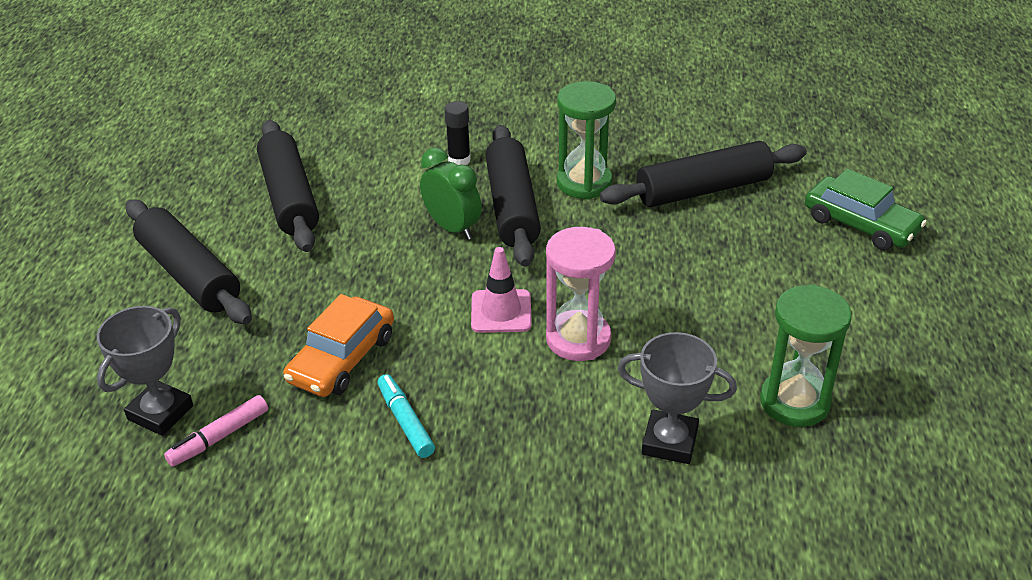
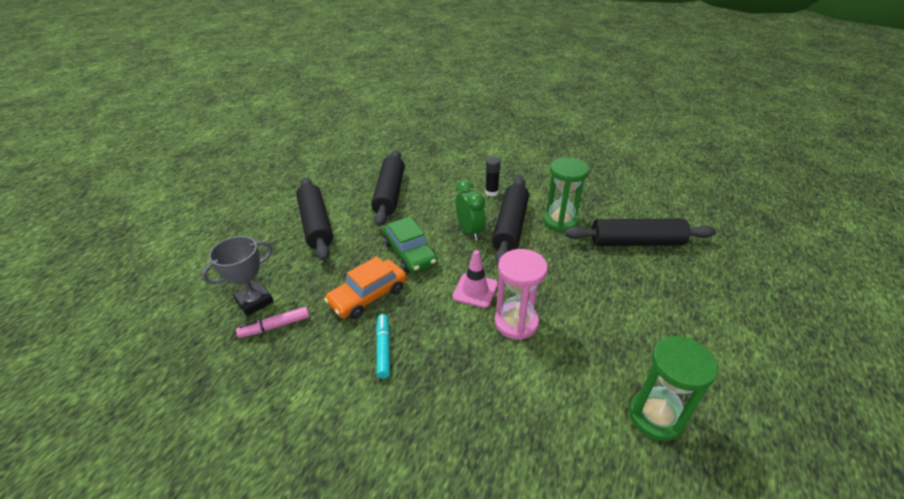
camera: 20 degrees right, 0 degrees up
grey trophy [618,332,737,464] -> none
green car [805,169,927,251] -> green car moved to [383,216,438,273]

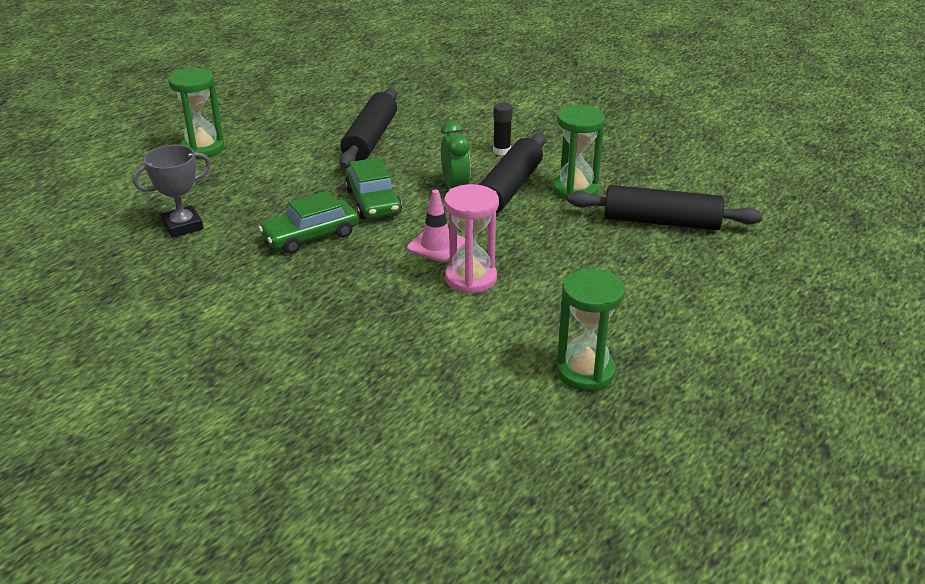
camera: 10 degrees right, 5 degrees down
pink marker [236,306,310,338] -> none
black rolling pin [296,177,333,261] -> none
orange car [324,256,407,319] -> green car [259,191,359,254]
turquoise marker [376,314,390,378] -> none
none -> green hourglass [168,68,224,158]

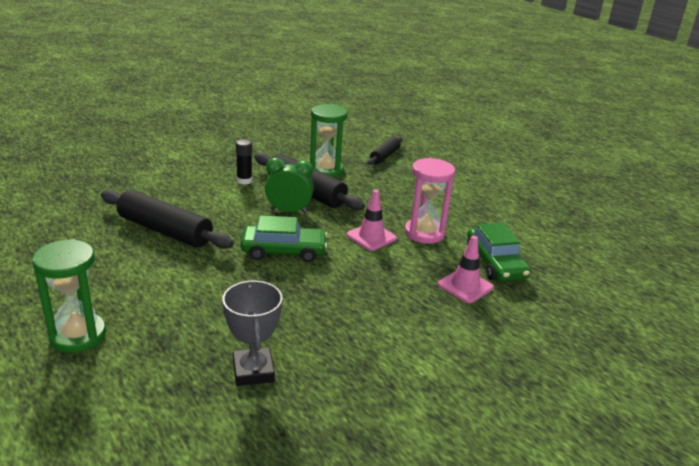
camera: 75 degrees left, 5 degrees down
green car [259,191,359,254] -> green car moved to [467,223,531,281]
green hourglass [556,269,625,391] -> none
black rolling pin [568,185,763,230] -> black rolling pin [367,137,402,165], size x0.57
none -> pink traffic cone [438,236,493,303]

